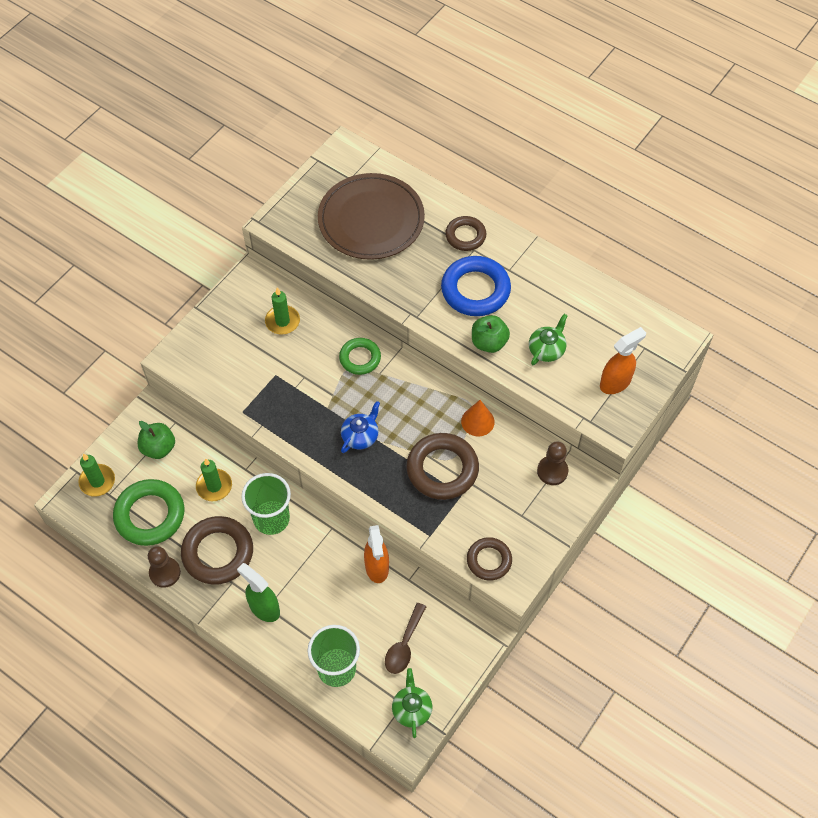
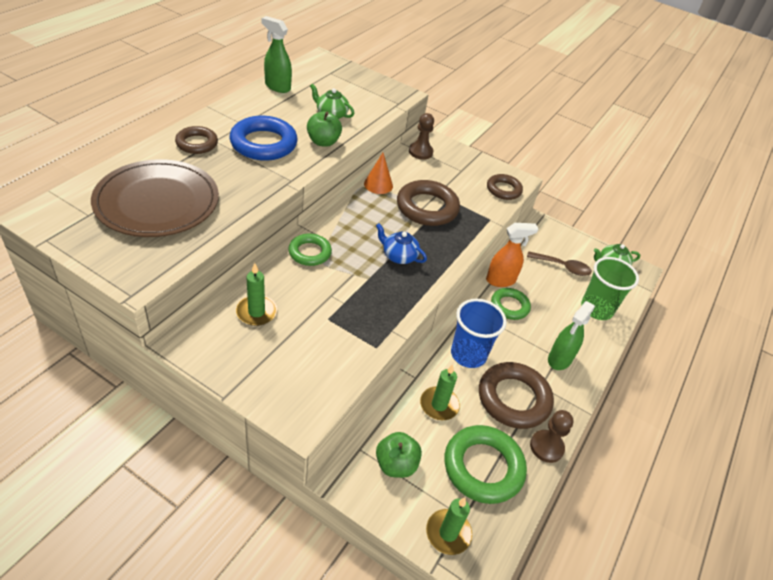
camera: 100 degrees left, 15 degrees down
green cup [241,473,291,535] -> blue cup [451,299,507,368]
orange spray bottle [600,327,646,394] -> none
none -> green spray bottle [261,16,292,93]
none -> green ring [491,288,531,320]

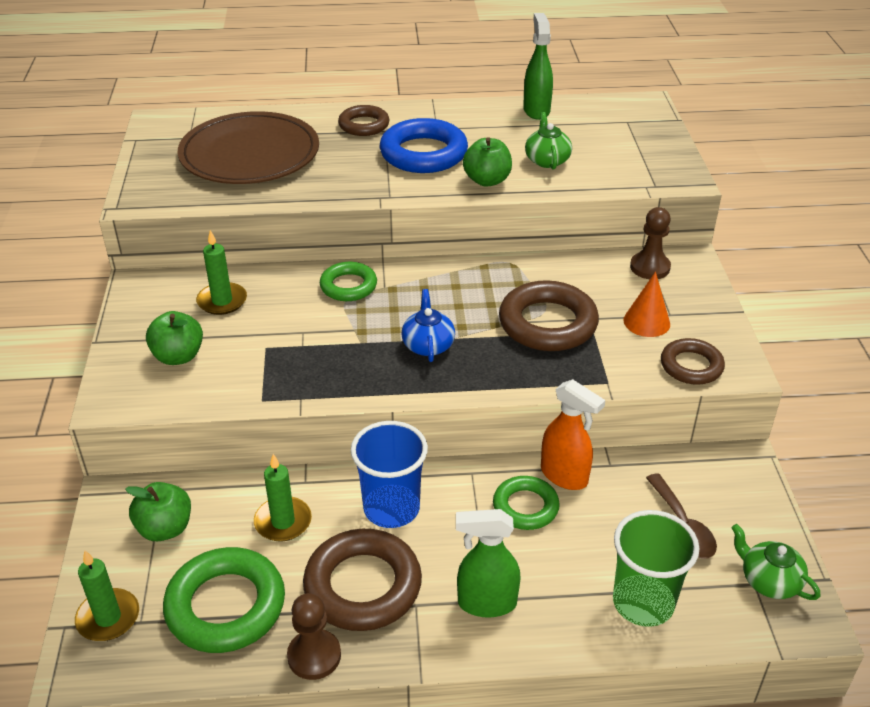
camera: 60 degrees right, 5 degrees down
orange cone [364,153,393,194] -> orange cone moved to [623,272,670,337]
none -> green apple [146,311,203,365]

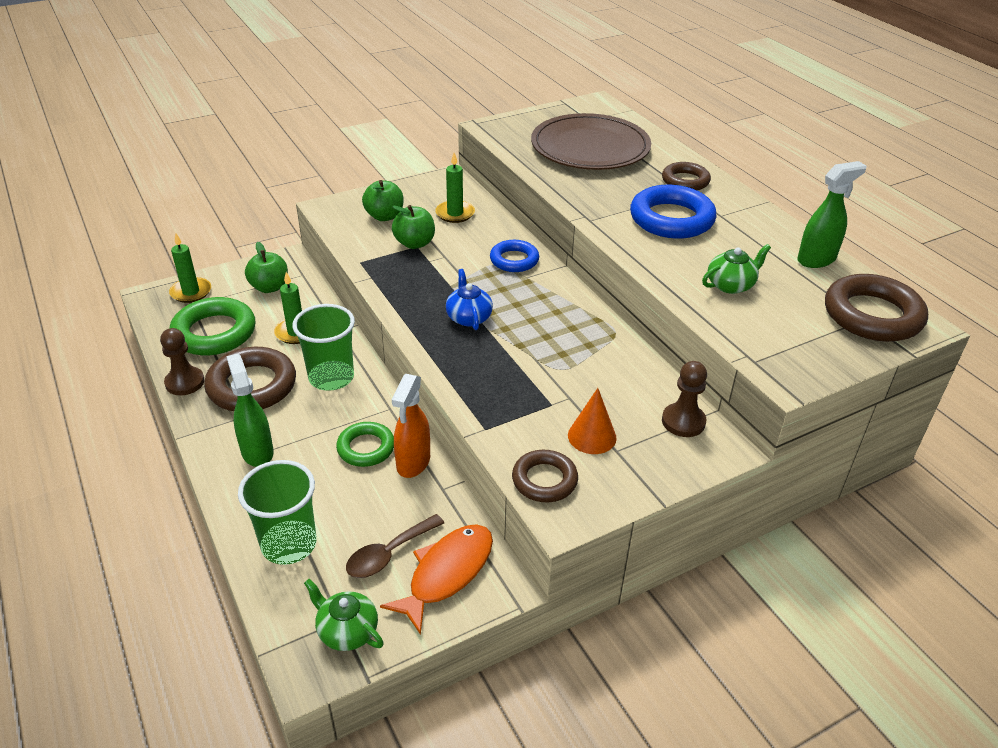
camera: 65 degrees right, 0 degrees up
green ring [320,262,377,301] -> blue ring [490,240,539,272]
blue cup [351,421,428,528] -> green cup [292,304,355,391]
blue teapot [401,289,455,362] -> blue teapot turned 75 degrees counterclockwise [446,269,493,330]
green apple [463,137,512,187] -> green apple moved to [392,205,435,249]
brown ring [499,280,599,351] -> brown ring moved to [825,274,928,342]
green teapot [731,524,820,600] -> green teapot turned 75 degrees counterclockwise [304,579,384,651]
none -> orange fish [380,524,493,635]

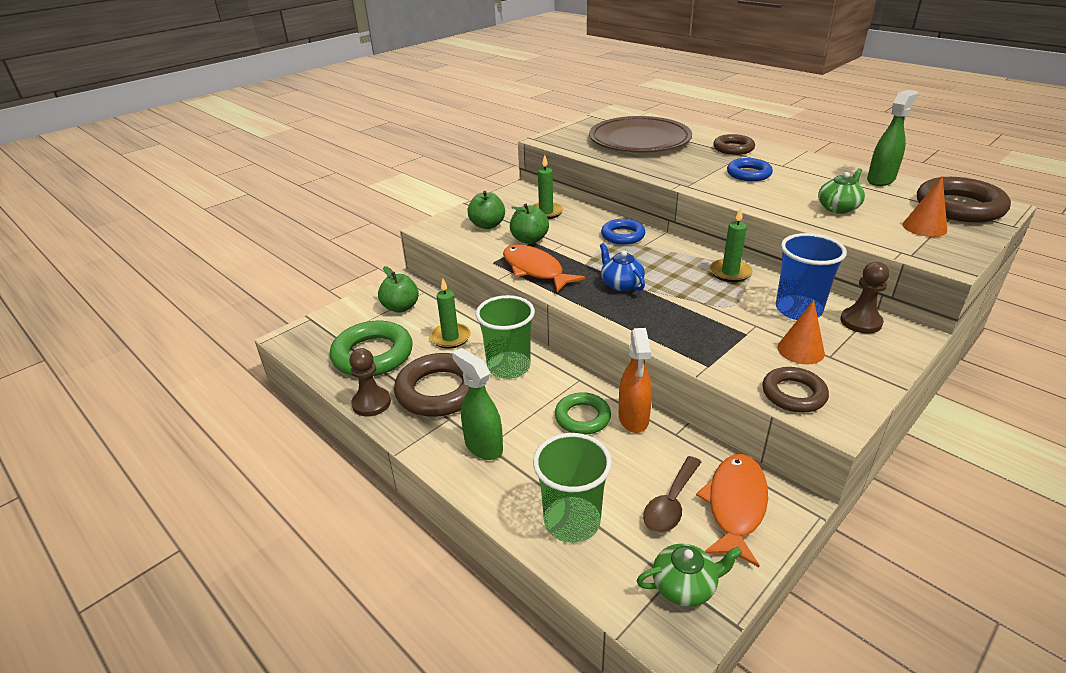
camera: 15 degrees left, 5 degrees down
green candle [169,233,211,303] -> green candle moved to [709,208,753,282]
green teapot [304,579,384,651] -> green teapot turned 150 degrees clockwise [637,544,742,607]
blue ring [630,185,717,239] -> blue ring [727,158,773,181], size x0.61
none -> orange fish [503,245,585,292]
none -> blue cup [776,233,847,320]
none -> orange cone [903,176,947,237]

